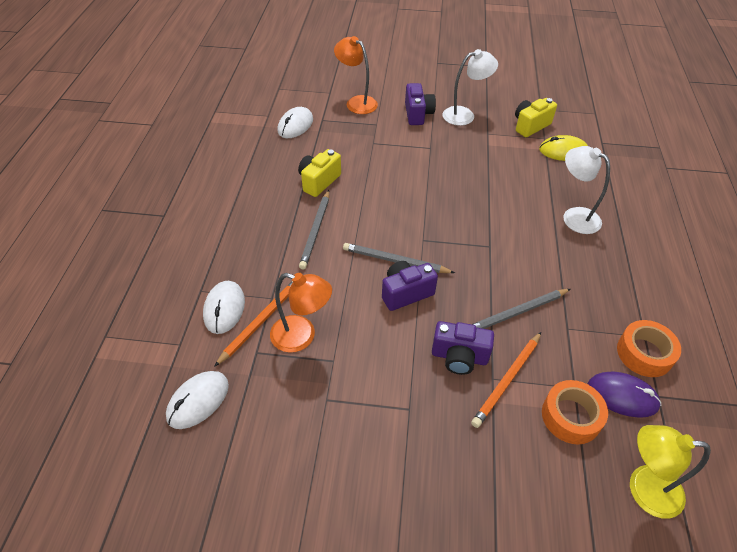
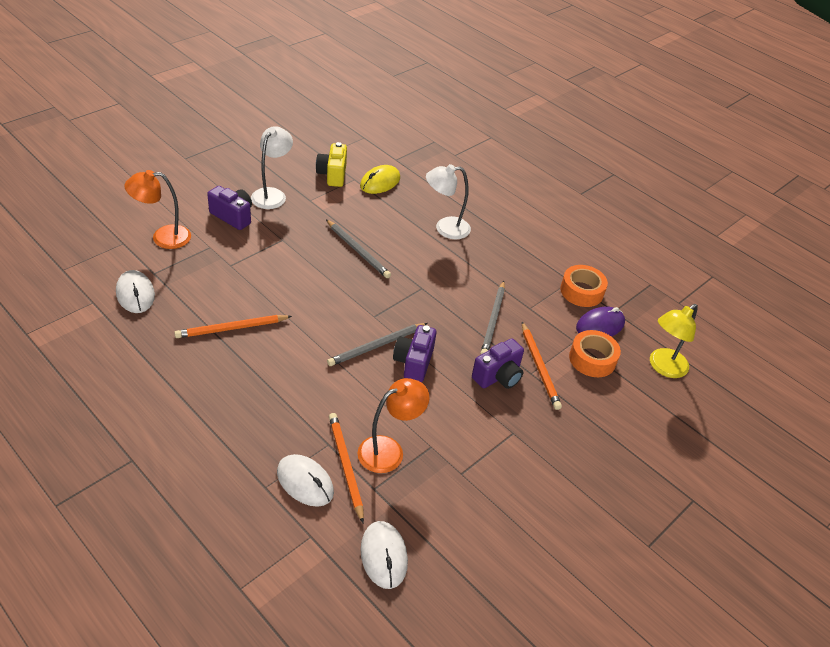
camera: 55 degrees left, 5 degrees down
yellow camera [298,149,341,197] -> orange pencil [174,315,292,338]
grey pencil [299,190,329,270] -> grey pencil moved to [326,219,391,278]

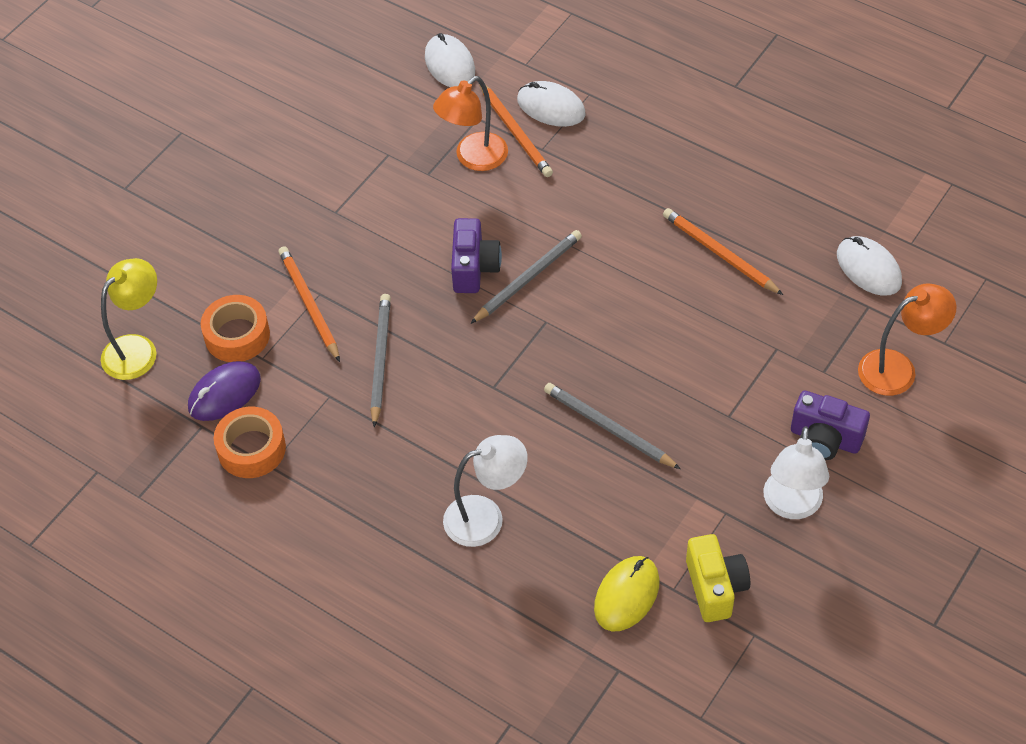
camera: 175 degrees right, 10 degrees up
orange pencil [174,315,292,338] -> orange pencil turned 105 degrees counterclockwise [663,208,783,295]
purple camera [472,338,524,389] -> none

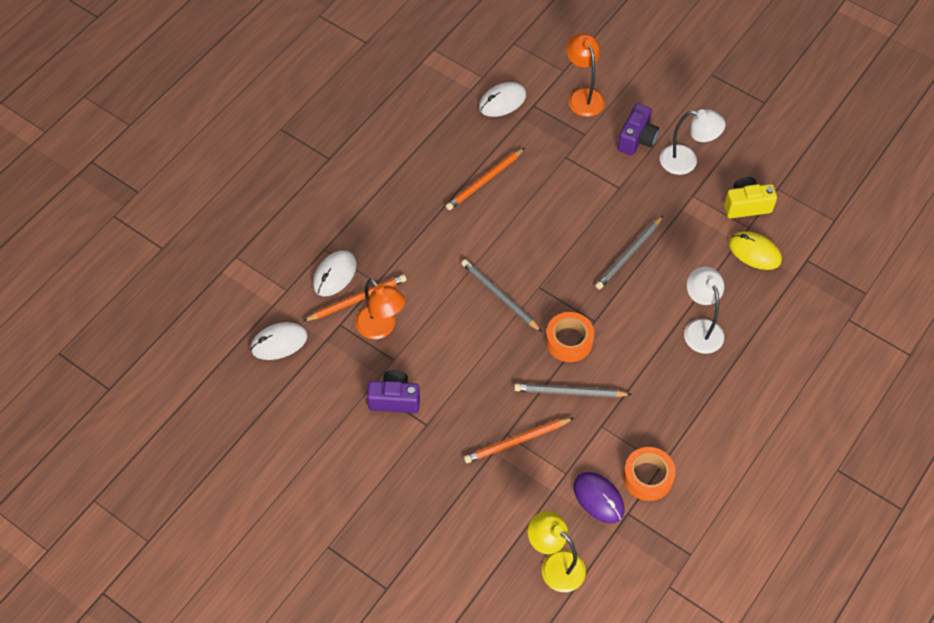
camera: 90 degrees left, 5 degrees up
orange tape [201,295,270,362] -> orange tape moved to [546,312,594,362]
purple camera [451,218,502,293] -> purple camera moved to [367,370,420,413]

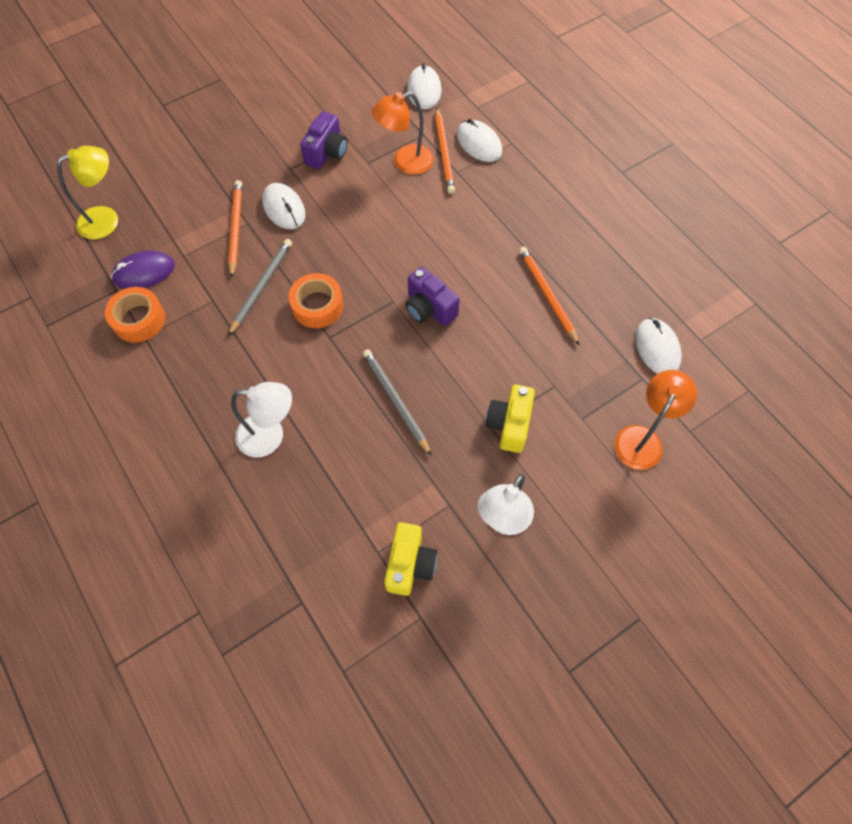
camera: 110 degrees right, 5 degrees up
grey pencil [461,259,542,332] -> none
orange lamp [566,33,605,117] -> orange lamp turned 60 degrees counterclockwise [614,370,697,470]
purple camera [617,103,659,156] -> purple camera moved to [405,267,460,326]
yellow mouse [729,231,782,270] -> none
none -> white mouse [262,183,305,229]
none -> yellow camera [486,385,535,453]

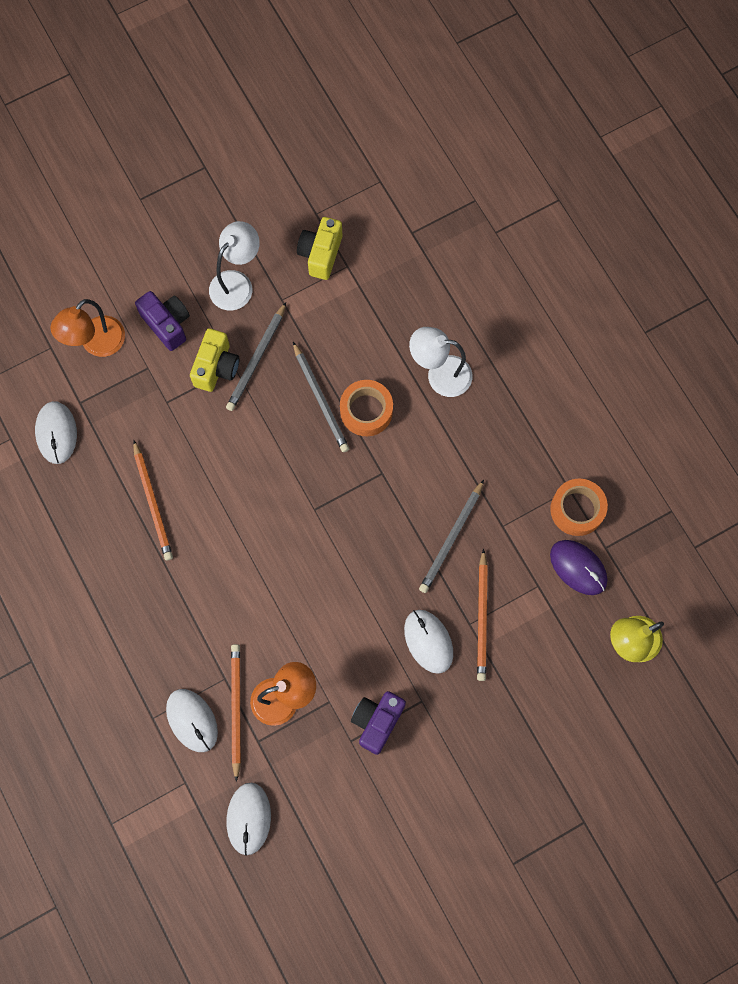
camera: 175 degrees left, 10 degrees up
purple mouse [111,250,175,289] -> purple mouse turned 60 degrees clockwise [550,540,607,595]
orange tape [288,273,343,328] -> orange tape moved to [340,380,393,436]
purple camera [405,267,460,326] -> purple camera moved to [135,291,190,351]
none -> grey pencil [226,302,286,411]

